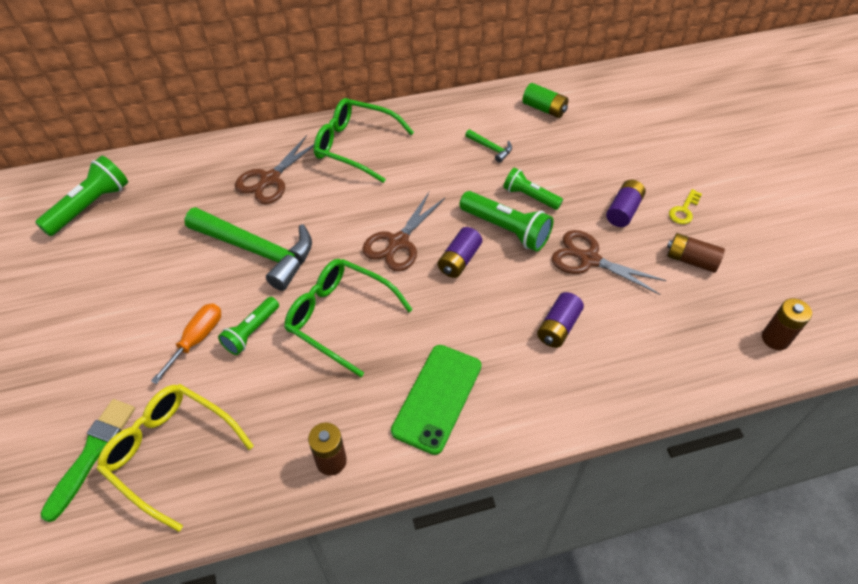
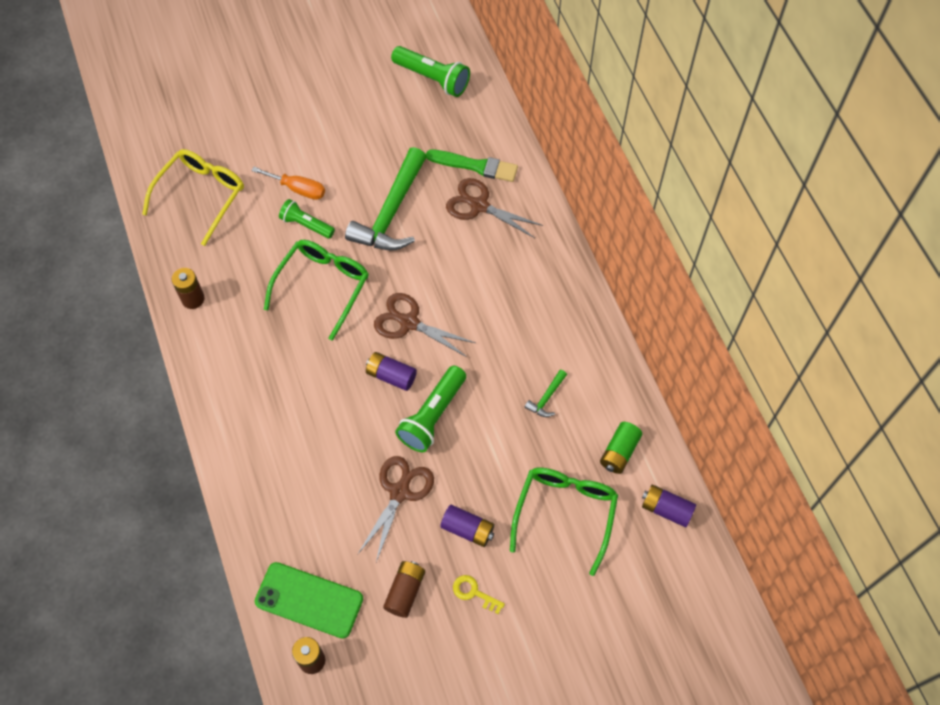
camera: 85 degrees right, 10 degrees up
green brush [40,399,135,522] -> green brush moved to [426,150,518,182]
green glasses [314,98,414,183] -> green glasses moved to [510,468,618,576]
green phone [391,345,482,455] -> green phone moved to [255,562,363,639]
green flashlight [503,168,563,210] -> none
purple battery [537,292,584,348] -> purple battery moved to [642,485,696,527]

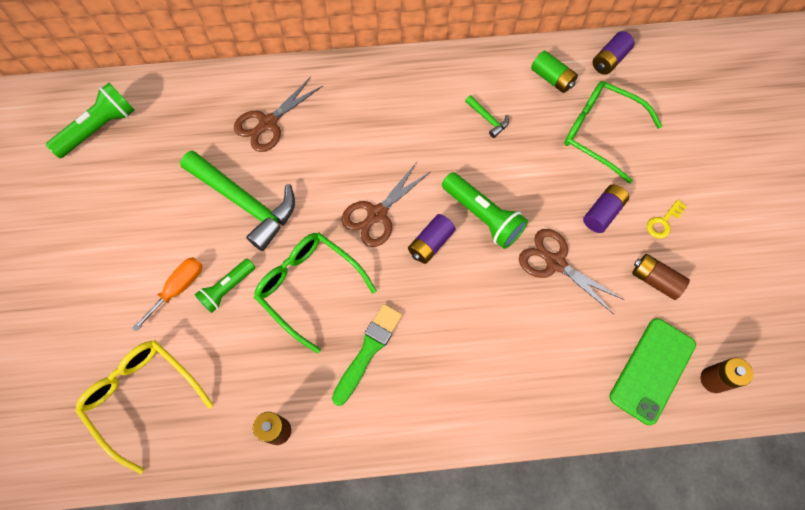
camera: 75 degrees left, 5 degrees up
green brush [426,150,518,182] -> green brush moved to [332,304,402,406]

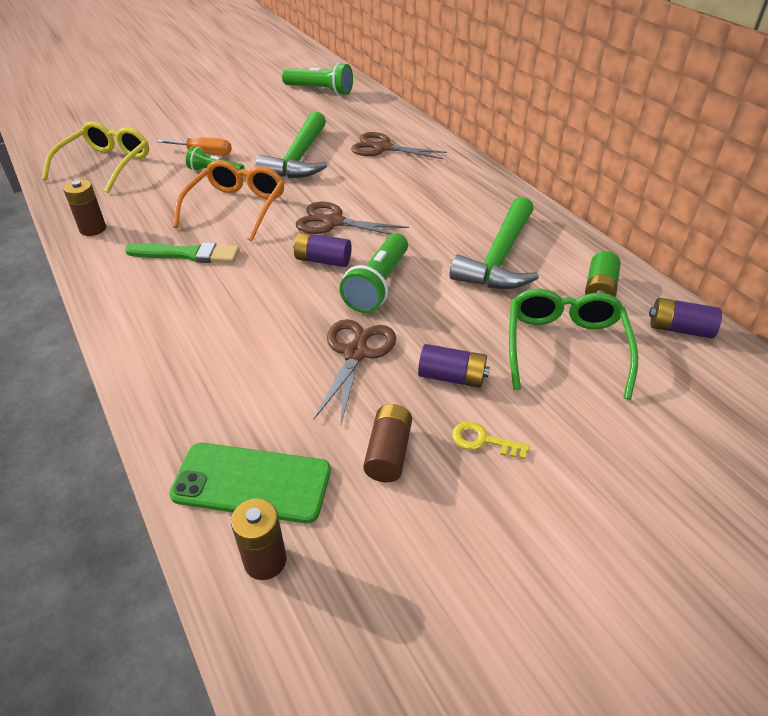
camera: 65 degrees right, 25 degrees down
green glasses [254,232,377,354] -> orange glasses [173,160,285,241]
green hammer [465,95,509,138] -> green hammer [450,197,539,289], size x2.38

